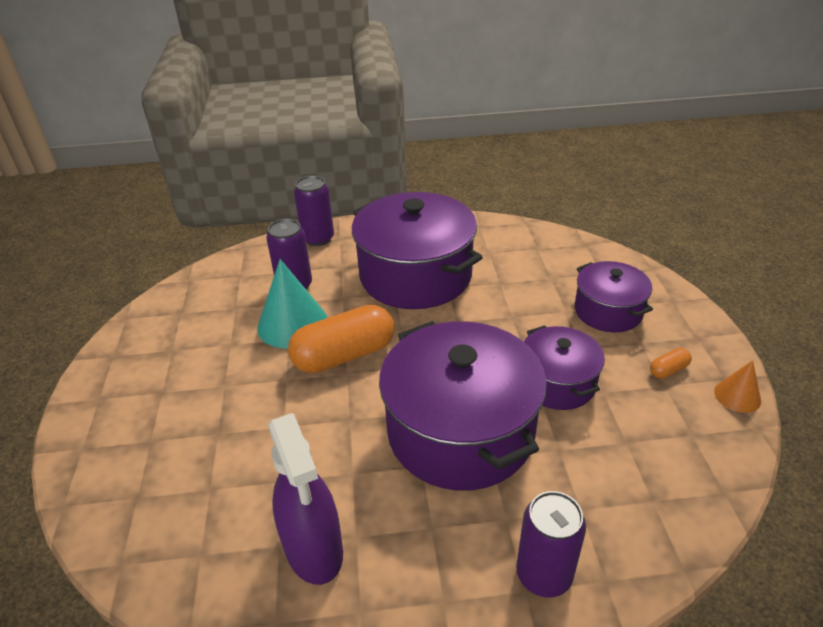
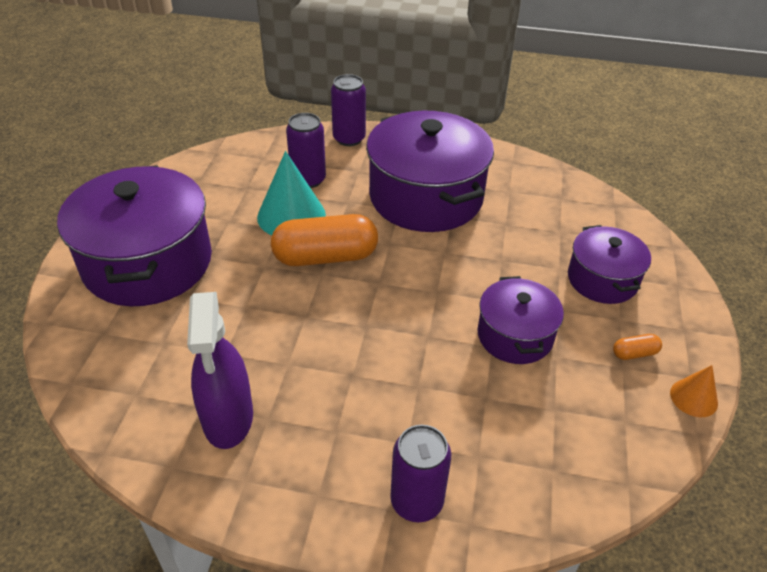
camera: 15 degrees right, 5 degrees up
purple pot [379,321,547,491] -> purple pot moved to [57,165,212,306]

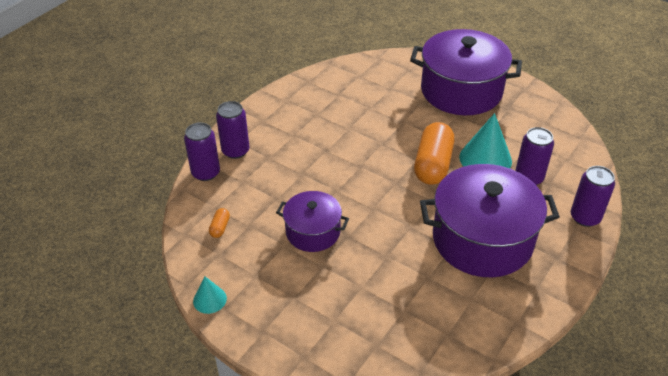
camera: 115 degrees right, 0 degrees up
purple spray bottle [187,292,253,449] -> none
purple pot [568,225,651,304] -> none
orange capsule [613,334,662,360] -> orange capsule moved to [209,208,230,238]
orange cone [670,365,718,417] -> turquoise cone [193,277,227,314]
none -> purple can [184,123,220,181]

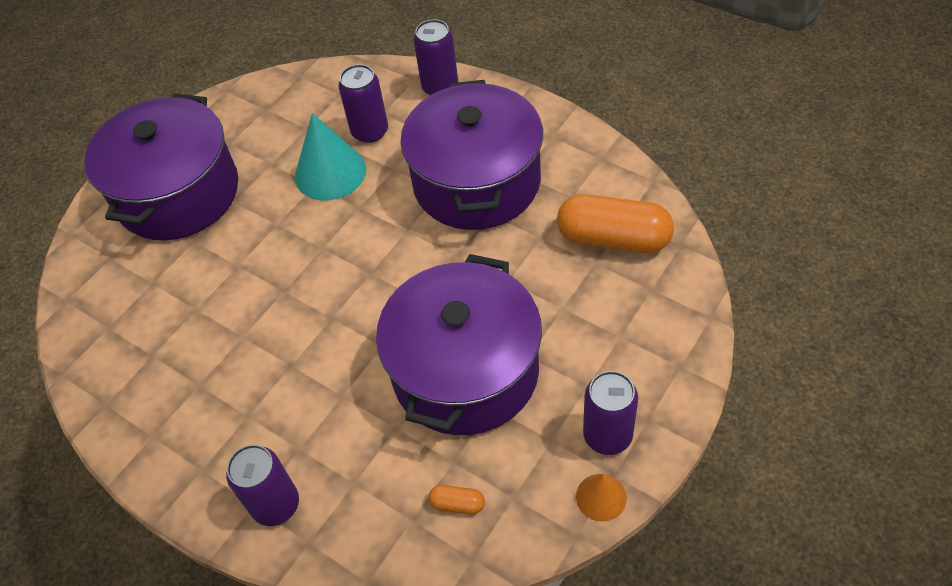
camera: 85 degrees left, 10 degrees up
purple can [184,123,220,181] -> purple can moved to [583,371,638,455]
turquoise cone [193,277,227,314] -> orange cone [576,474,627,522]
purple pot [276,191,349,252] -> purple pot [376,254,542,435], size x1.82
orange capsule [414,122,454,185] -> orange capsule moved to [557,194,674,253]

